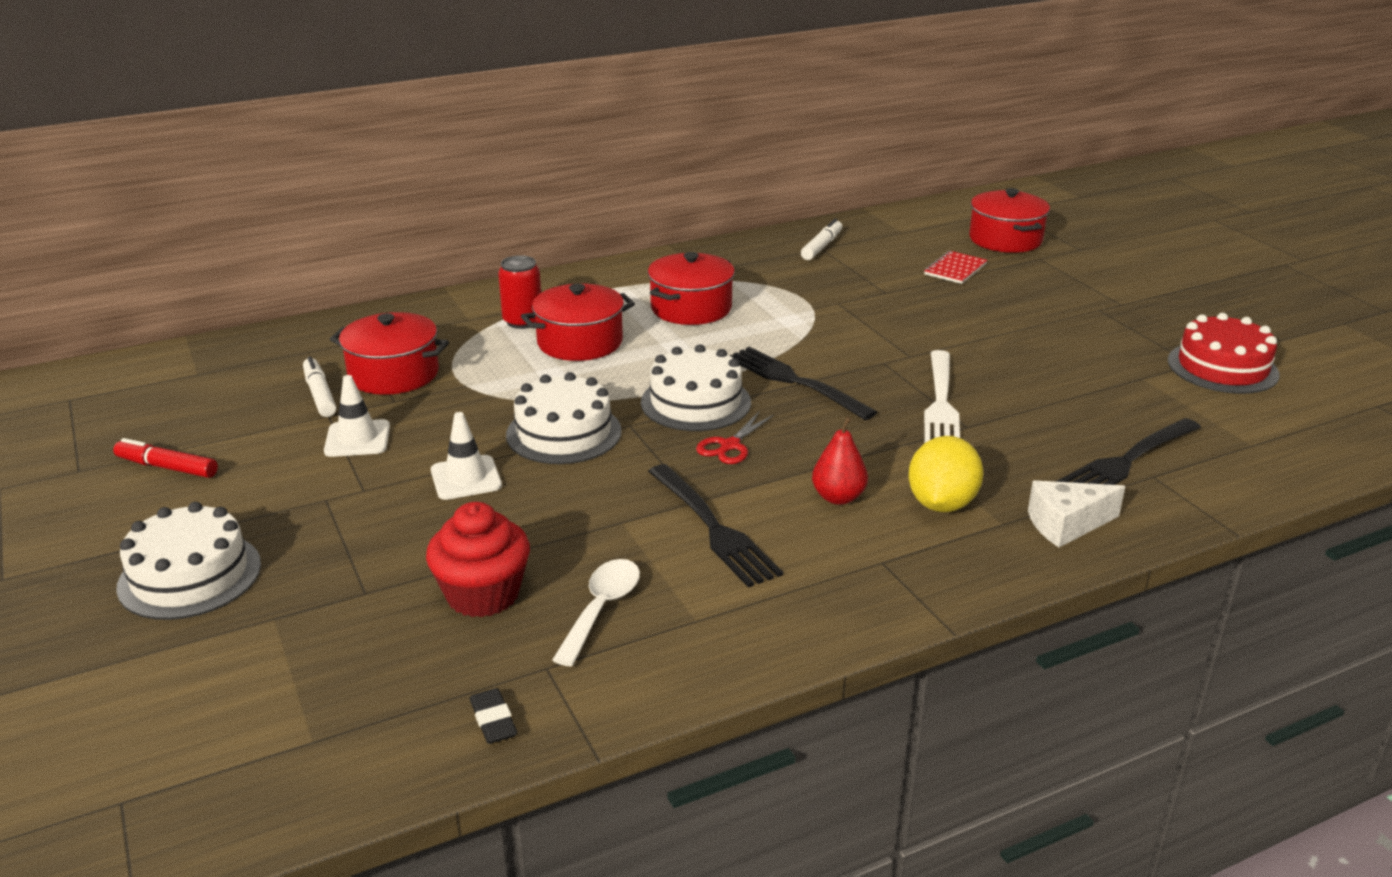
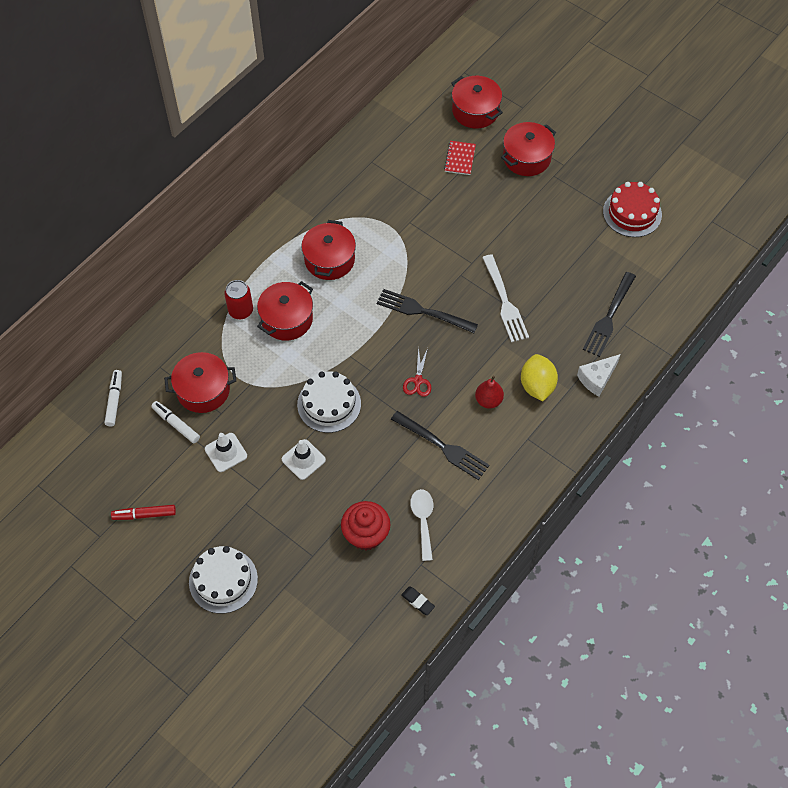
camera: 25 degrees left, 30 degrees up
white cake [641,344,751,431] -> none
white marker [801,219,842,260] -> white marker moved to [105,370,122,427]
none -> red pot [501,122,556,176]

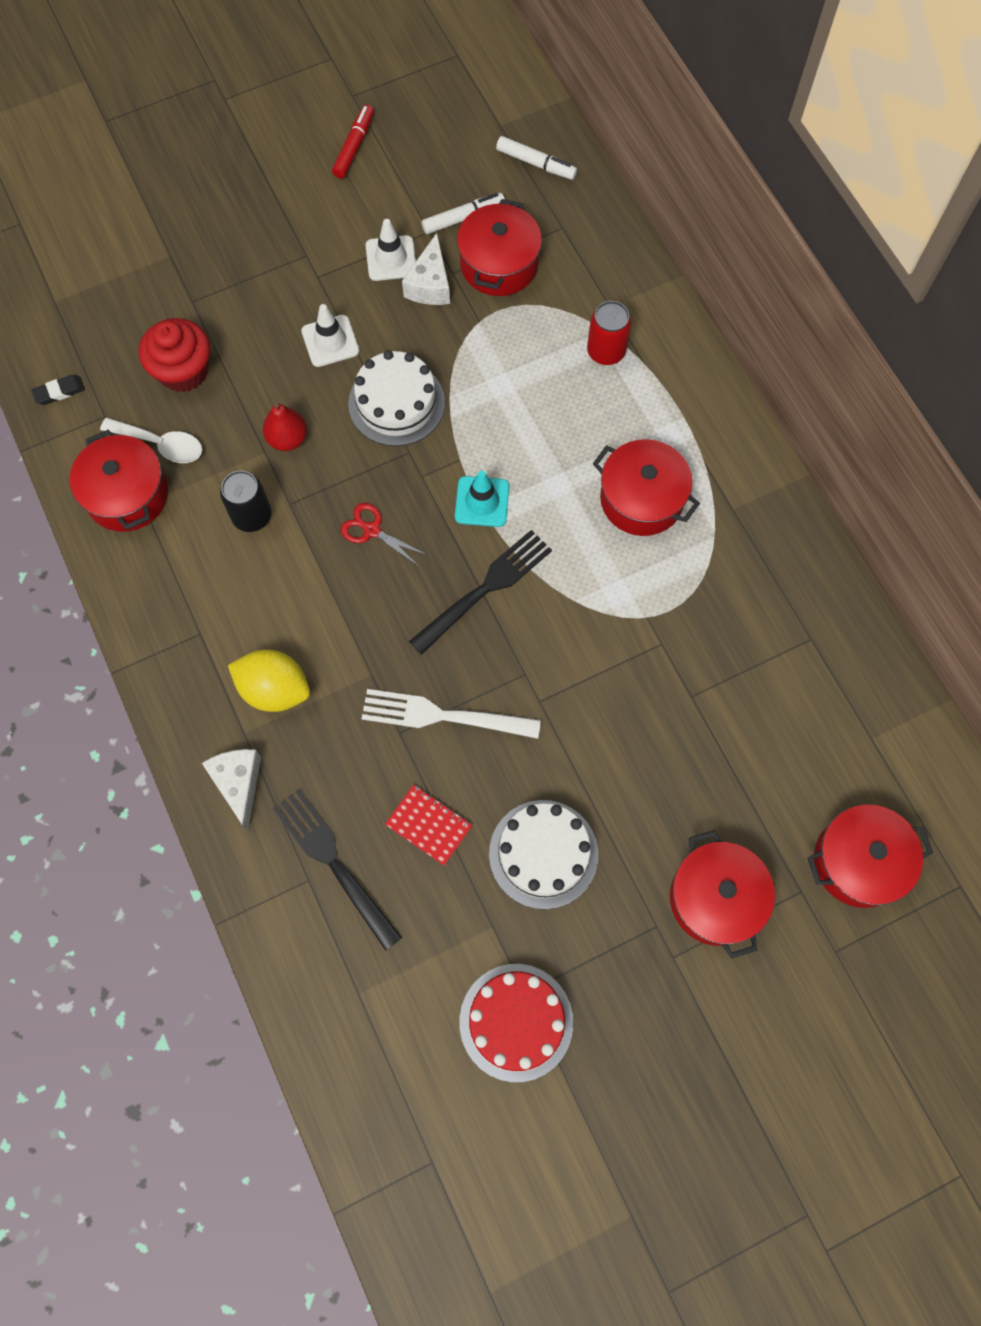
camera: 115 degrees right, 10 degrees up
white cake [189,546,258,614] -> white cake moved to [489,800,598,909]
red pot [257,281,313,341] -> red pot moved to [70,430,168,532]
black fork [391,411,489,480] -> black can [220,471,271,532]
red notebook [444,141,476,175] -> red notebook moved to [385,785,472,865]
red pear [475,375,504,409] -> red pear moved to [263,403,307,451]
none -> white cheese [402,233,450,305]
none -> turquoise traffic cone [455,471,509,527]

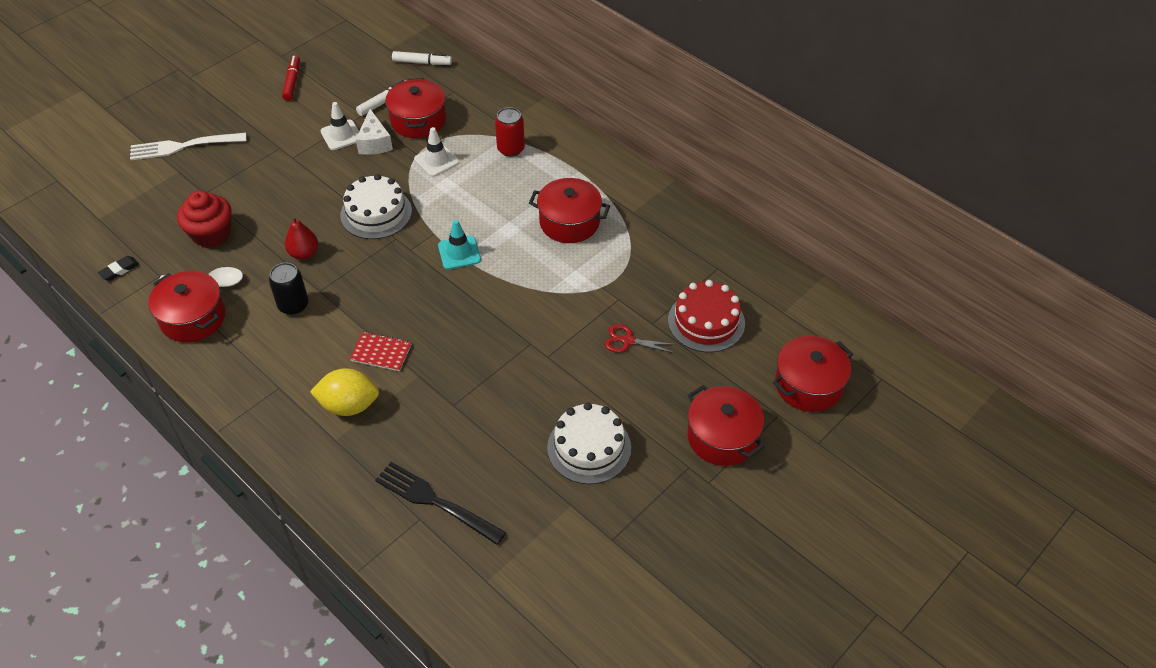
camera: 20 degrees left, 20 degrees down
white cheese [202,749,261,830] -> none
white traffic cone [301,304,359,367] -> white traffic cone moved to [414,127,460,177]
red scissors [341,503,427,566] -> red scissors moved to [605,324,677,353]
white fork [362,689,541,739] -> white fork moved to [130,133,247,160]
red notebook [385,785,472,865] -> red notebook moved to [349,332,412,371]
black fork [409,530,552,655] -> none
red cake [459,964,573,1082] -> red cake moved to [668,280,745,353]

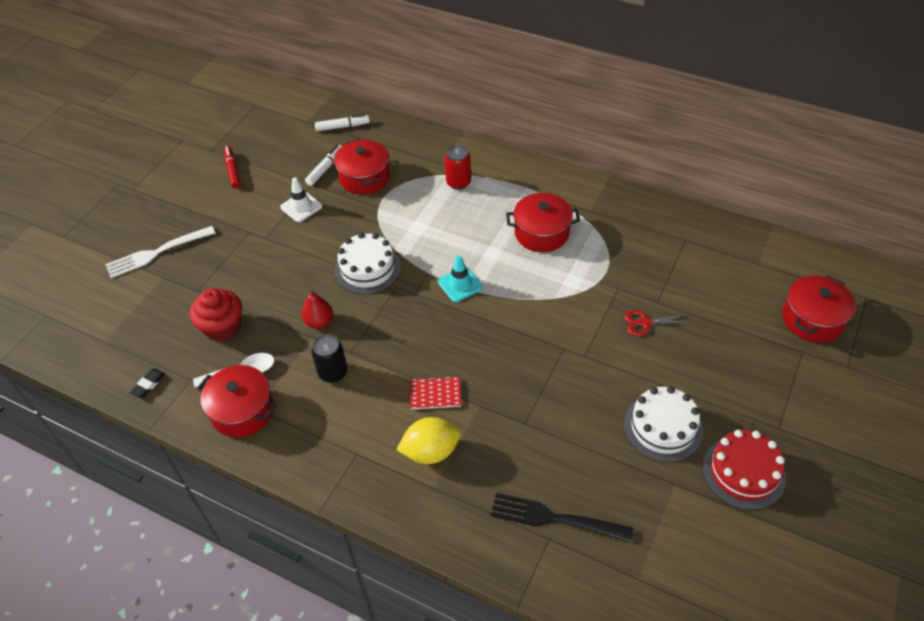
camera: 15 degrees left, 0 degrees up
white cheese [356,109,393,155] -> none
white traffic cone [414,127,460,177] -> none
red cake [668,280,745,353] -> red cake moved to [702,430,786,510]
red pot [688,385,765,466] -> none

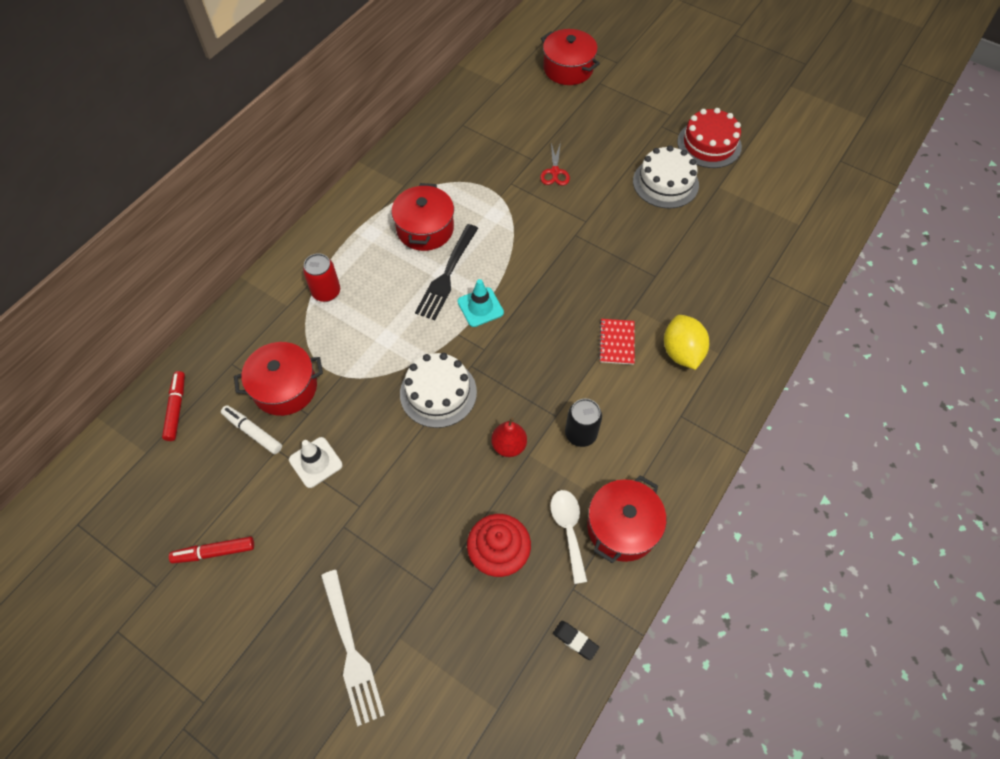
camera: 85 degrees left, 10 degrees up
white marker [315,114,370,131] -> red marker [162,371,185,441]
black fork [491,493,634,542] -> black fork moved to [415,224,478,320]

